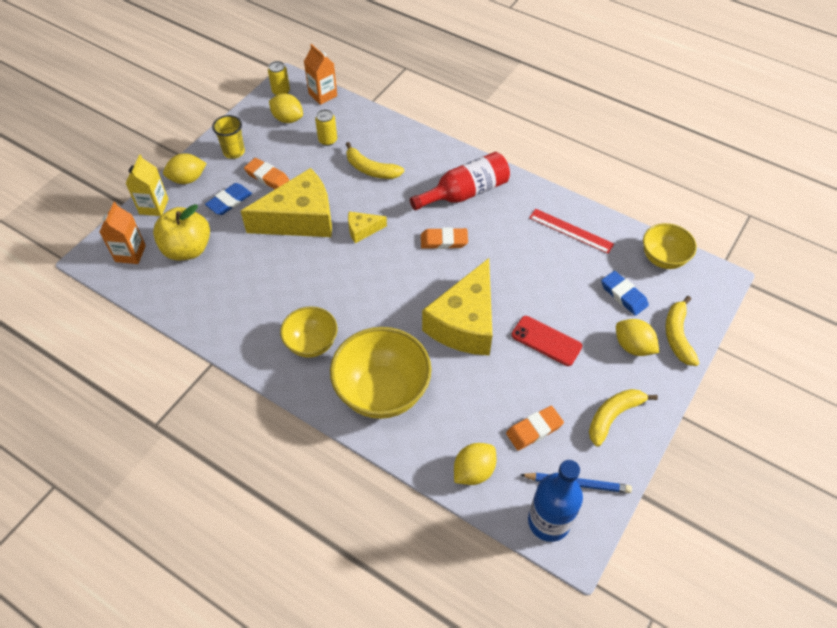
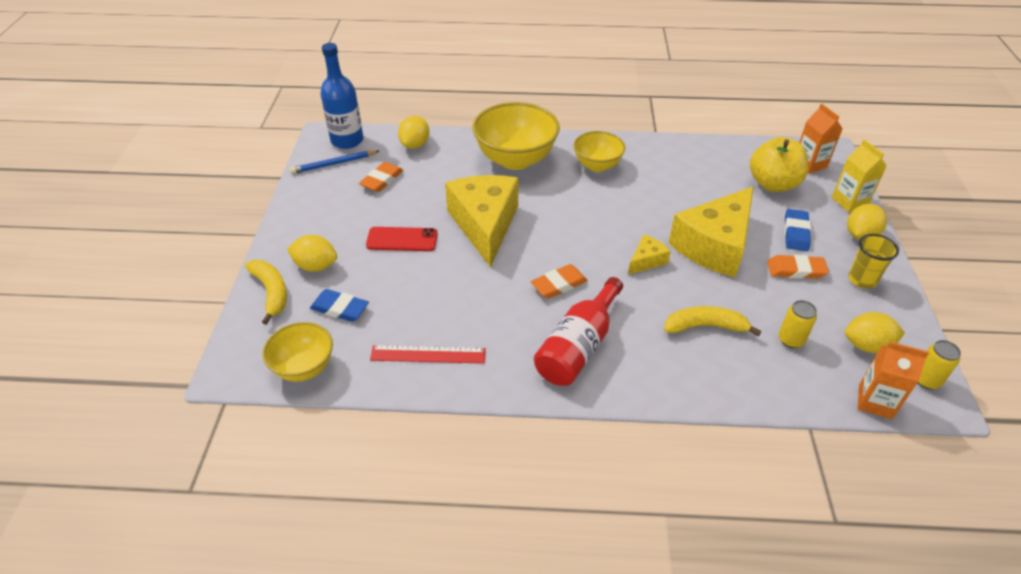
camera: 150 degrees right, 10 degrees down
yellow banana [589,389,658,446] -> none

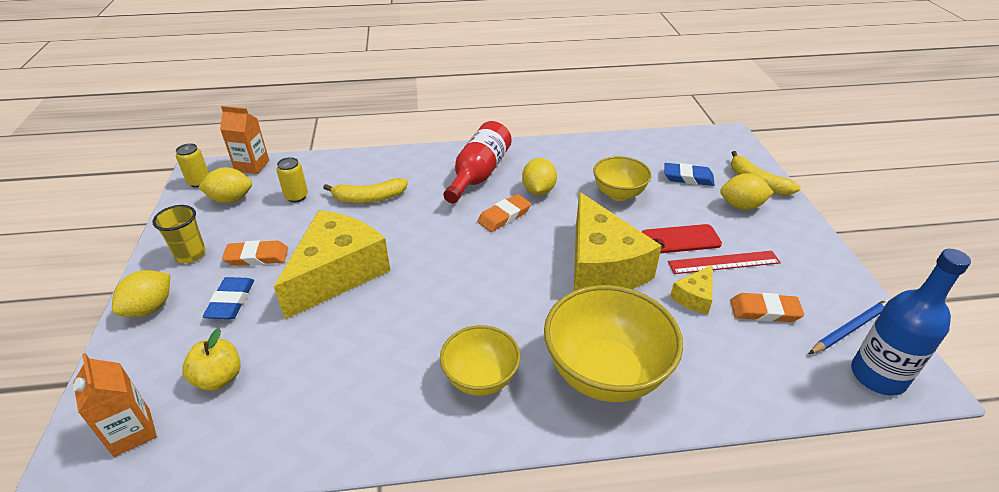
camera: 170 degrees right, 5 degrees down
yellow bowl [263,322,333,382] -> yellow bowl moved to [593,156,652,201]
orange eraser [359,162,404,192] -> orange eraser turned 75 degrees clockwise [730,293,804,322]
red ruler [370,345,486,364] -> red ruler moved to [668,251,781,274]
yellow lemon [398,116,429,149] -> yellow lemon moved to [522,158,557,195]
yellow cheese [628,235,671,275] -> yellow cheese moved to [670,265,713,315]
yellow apple [750,137,808,192] -> yellow apple [182,328,241,391], size x0.64
yellow carton [832,139,887,212] -> none

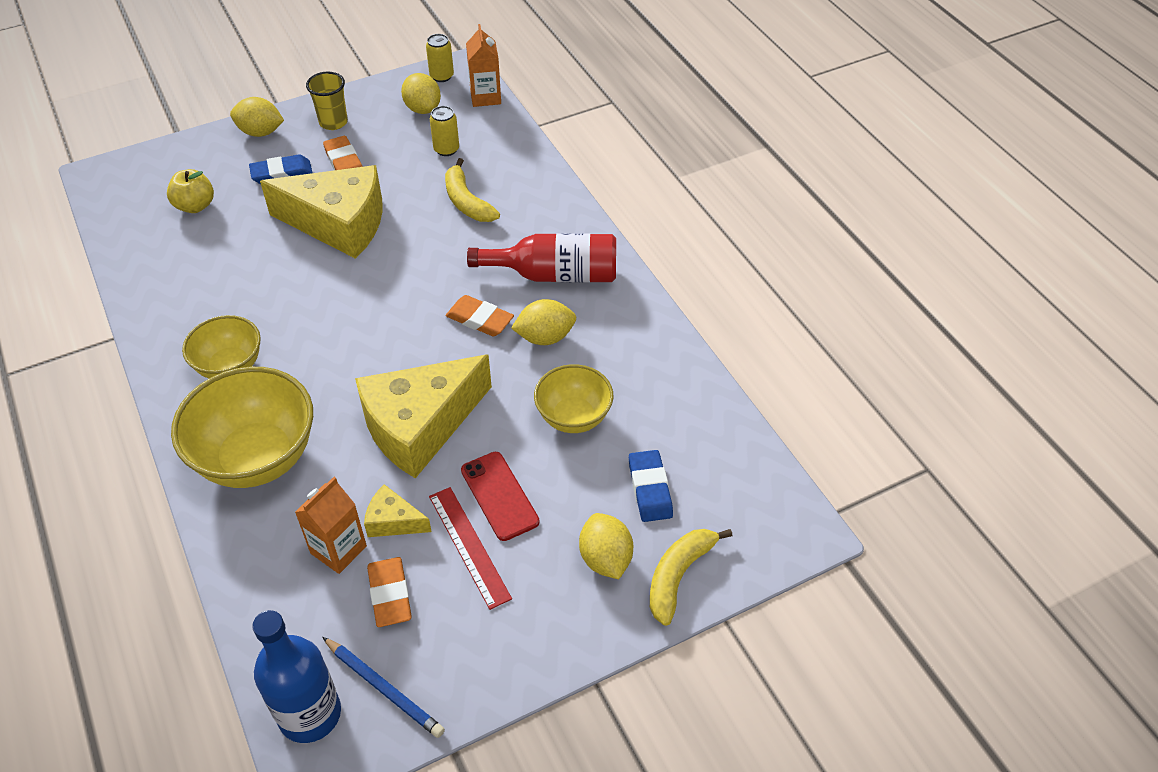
camera: 70 degrees right, 10 degrees up
orange carton [73,353,157,457] -> orange carton moved to [295,477,367,574]

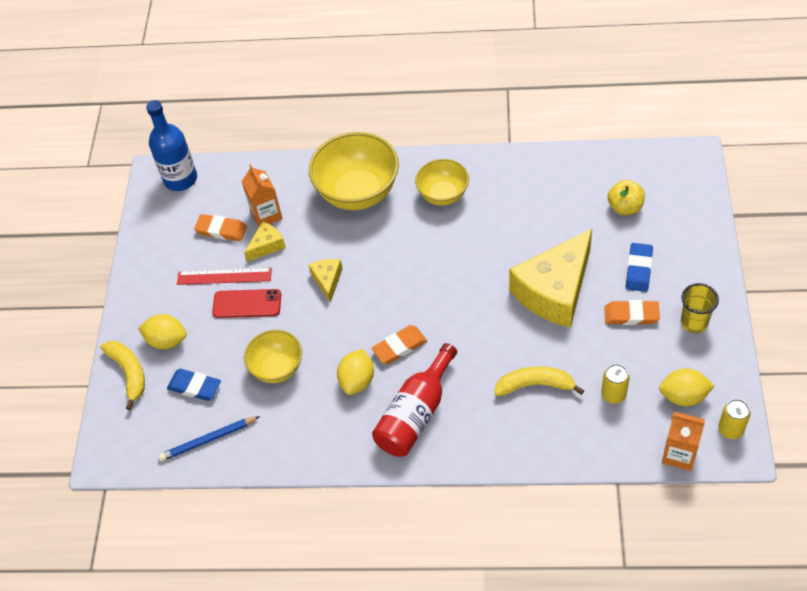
camera: 125 degrees right, 5 degrees up
yellow lemon [230,97,284,137] -> none
blue pencil [322,637,445,738] -> blue pencil moved to [158,416,260,461]
yellow cheese [355,355,492,479] -> yellow cheese [309,259,343,303], size x0.45

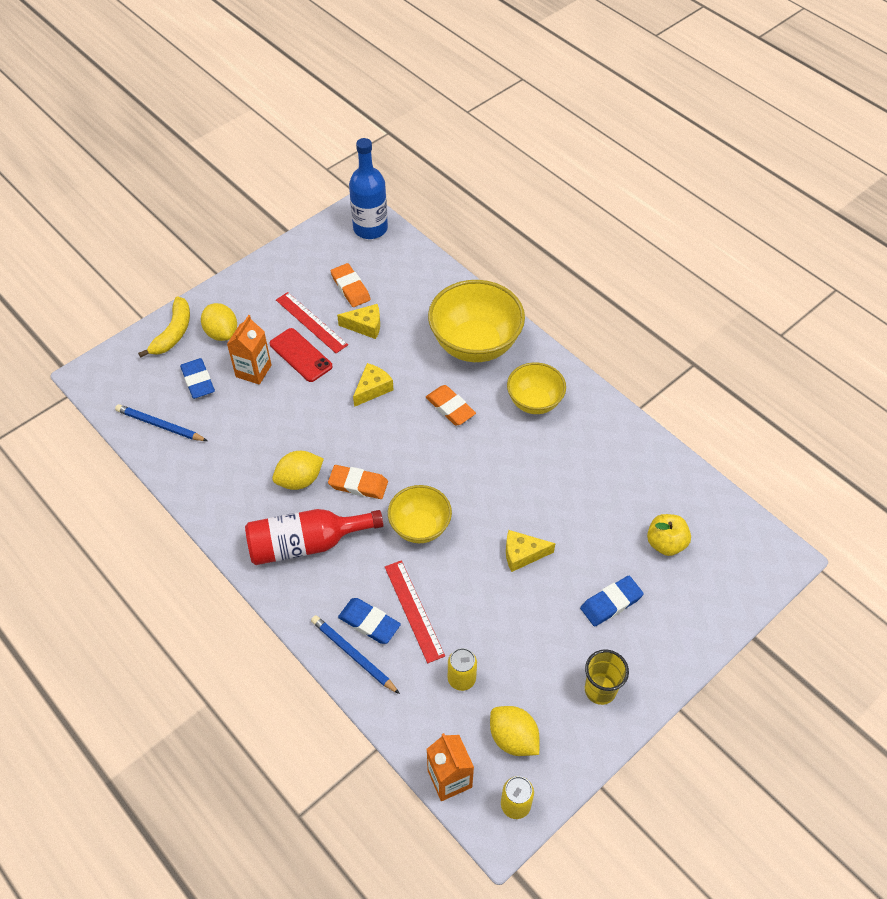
camera: 40 degrees right, 0 degrees up
orange carton [242,164,283,227] -> orange carton moved to [227,315,271,385]
yellow bowl [244,330,302,383] -> yellow bowl moved to [388,485,452,543]
yellow banana [494,366,584,396] -> red ruler [385,560,445,663]
yellow cheese [509,229,592,328] -> yellow cheese [506,530,555,572], size x0.45
orange eraser [604,300,660,325] -> orange eraser moved to [426,385,476,426]
none -> blue pencil [311,615,400,694]
none -> blue eraser [338,598,401,644]

